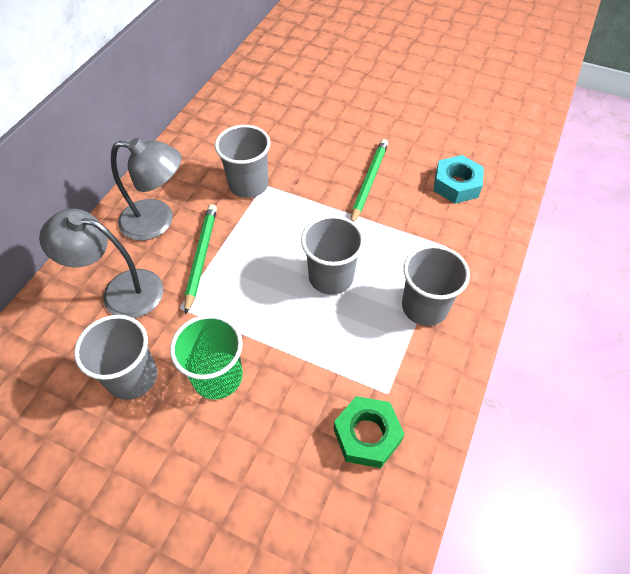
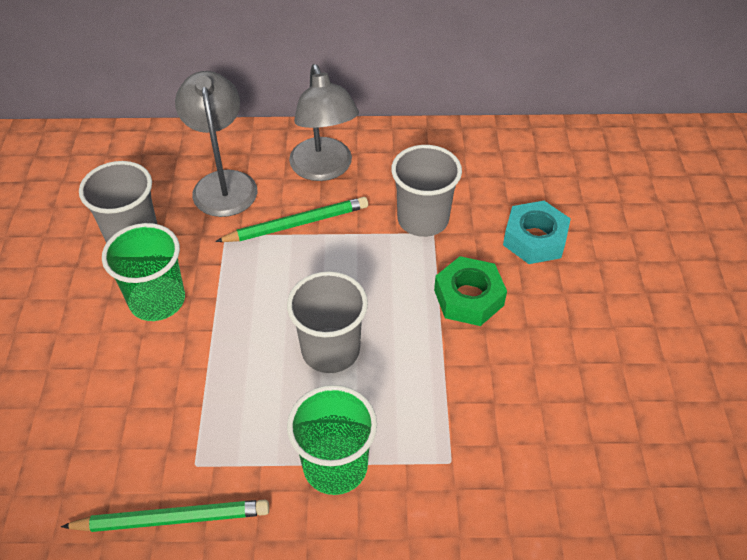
camera: 65 degrees right, 5 degrees down
green nut [334,396,405,468] -> green nut moved to [434,256,507,326]
green pencil [351,139,388,222] -> green pencil moved to [61,500,269,532]
grey cup [402,245,470,326] -> green cup [287,385,377,495]
turquoise nut [433,155,484,204] -> turquoise nut moved to [503,201,571,264]

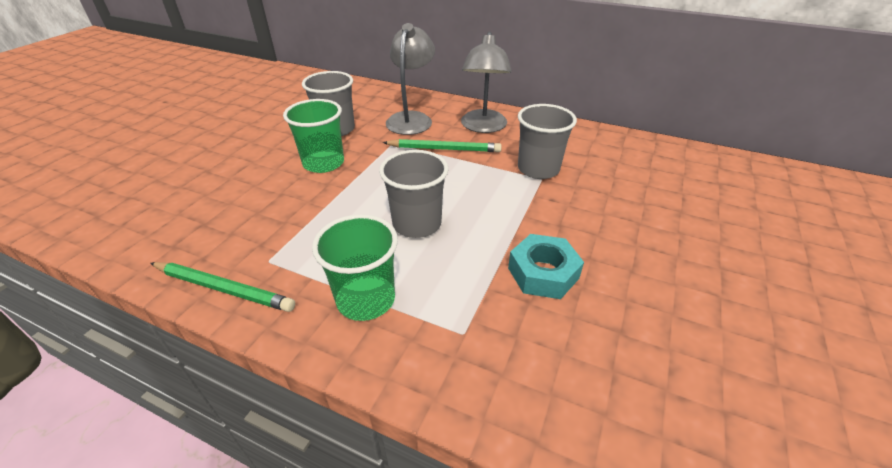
camera: 25 degrees right, 10 degrees down
green nut [434,256,507,326] -> none
turquoise nut [503,201,571,264] -> turquoise nut moved to [508,234,584,299]

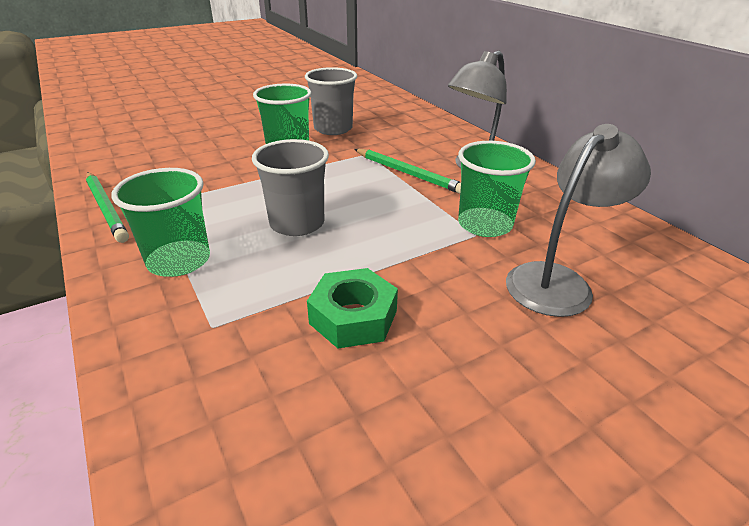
camera: 35 degrees right, 5 degrees down
grey lamp [386,23,435,135] -> grey lamp moved to [506,124,651,317]
turquoise nut [508,234,584,299] -> green nut [307,268,398,349]
grey cup [518,104,577,179] -> green cup [458,141,536,237]

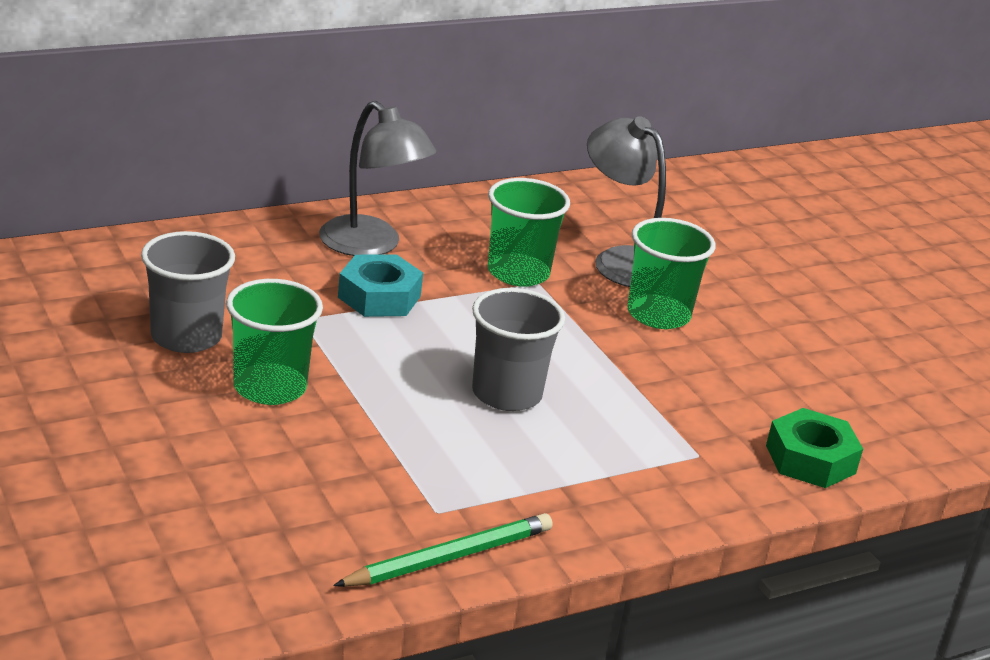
camera: 90 degrees left, 5 degrees down
green cup [112,168,210,277] -> green cup moved to [627,218,716,329]
green nut [307,268,398,349] -> green nut moved to [766,408,863,488]
green pencil [354,149,461,194] -> turquoise nut [338,254,423,317]

